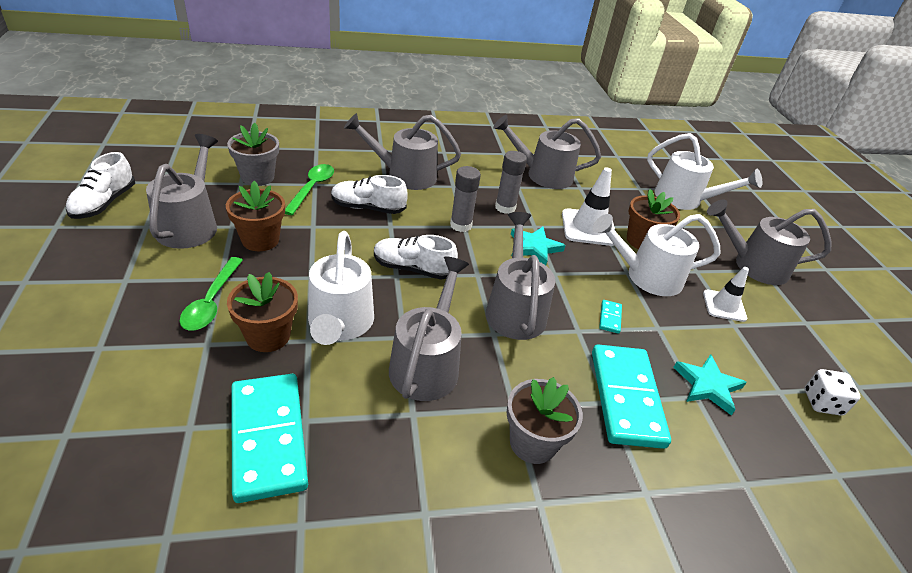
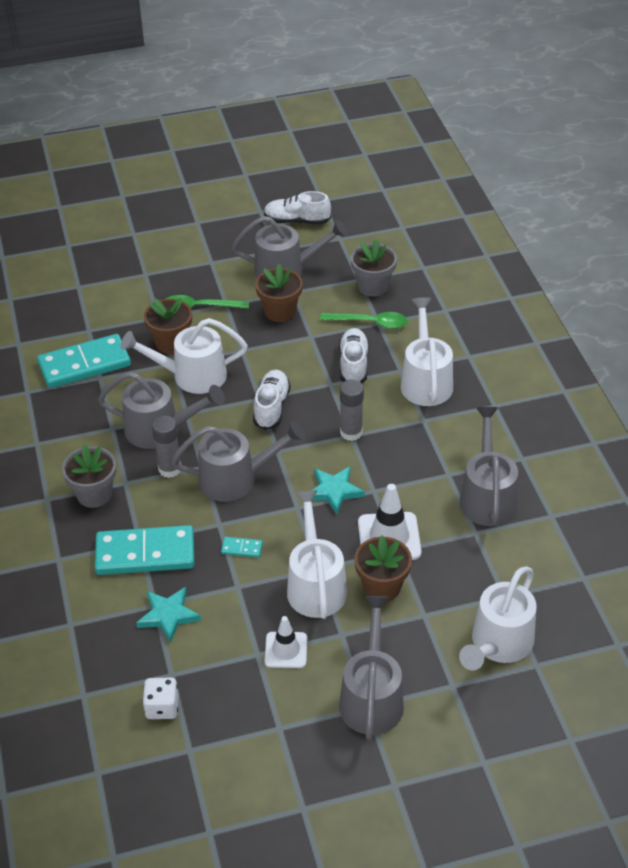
camera: 90 degrees right, 5 degrees up
grey watering can [344,113,461,190] -> white watering can [401,297,453,406]
grey glue stick [495,151,527,214] -> grey glue stick moved to [152,416,181,478]

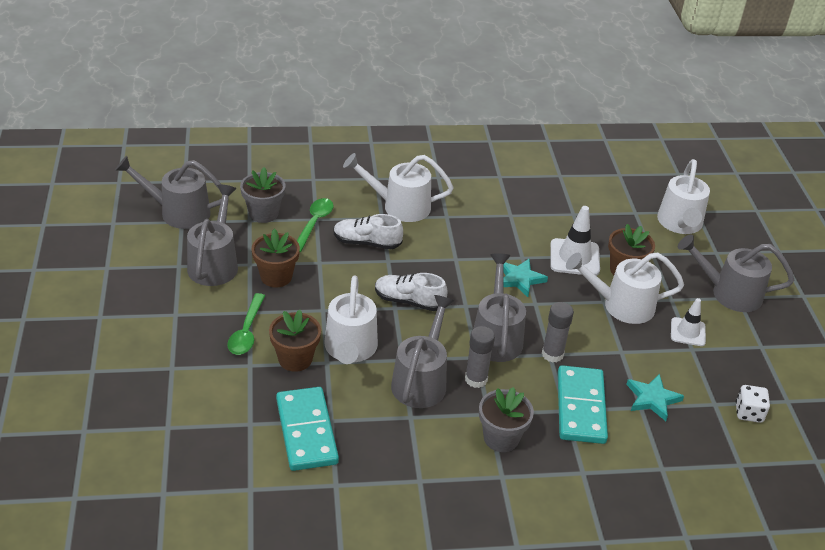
camera: 85 degrees left, 5 degrees down
turquoise domino [221,537,263,558] -> none
white shoe [264,191,331,225] -> none
grey glue stick [340,379,364,441] -> grey glue stick moved to [542,302,574,363]
white watering can [459,566,537,670] -> white watering can turned 60 degrees clockwise [657,159,710,234]
grey watering can [460,407,518,526] -> grey watering can moved to [115,156,222,229]

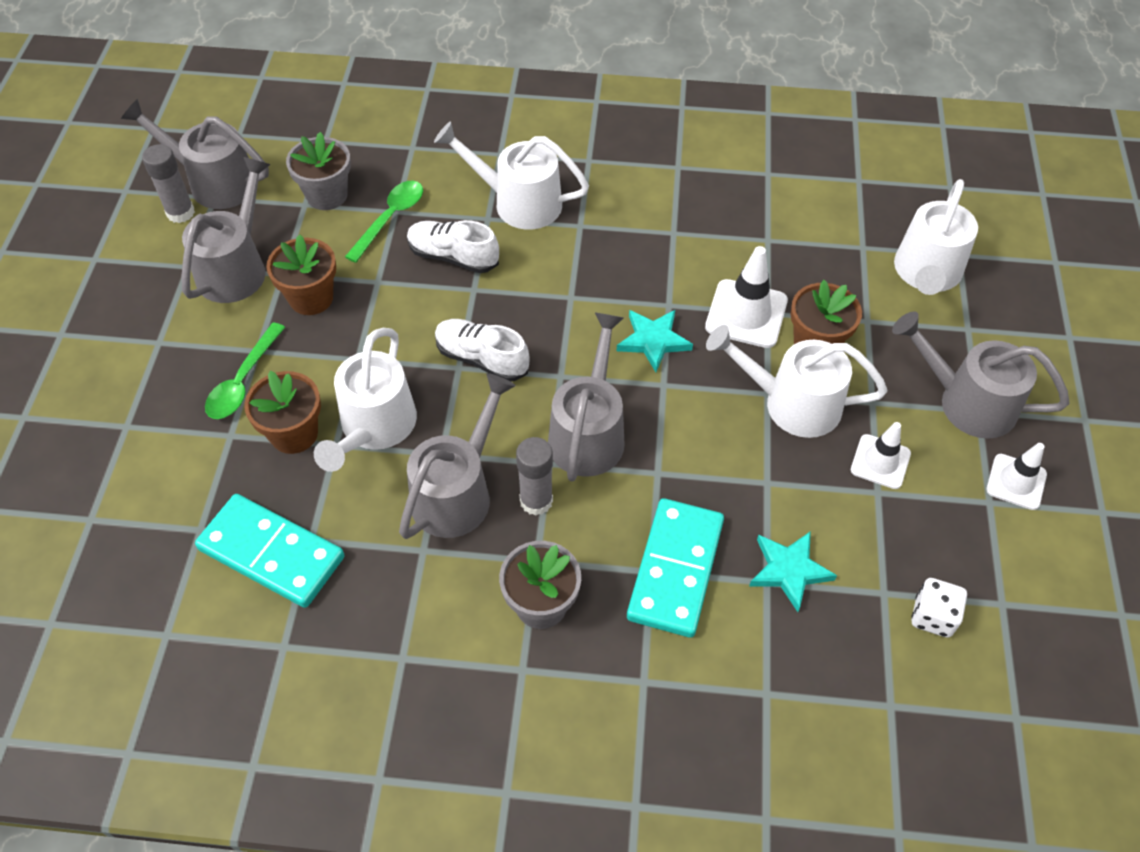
camera: 15 degrees right, 15 degrees up
turquoise domino [276,387,339,471] -> turquoise domino turned 60 degrees counterclockwise [195,494,344,608]
grey glue stick [542,302,574,363] -> grey glue stick moved to [142,144,195,223]
none -> white traffic cone [986,443,1047,510]

